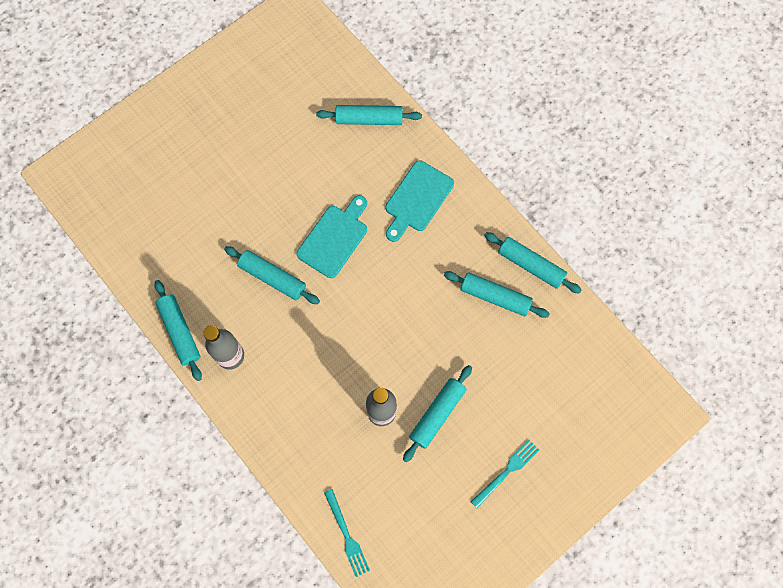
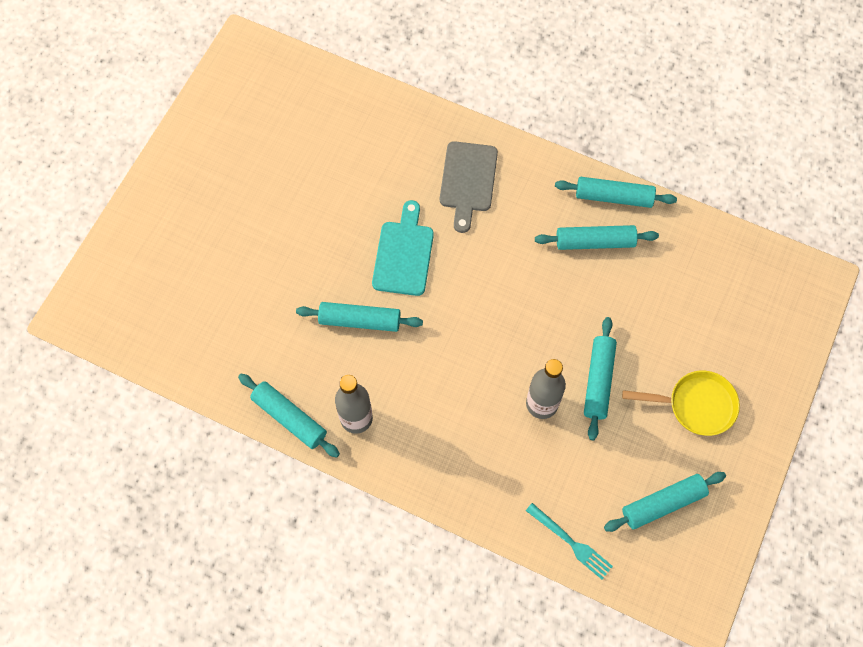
camera: 25 degrees left, 5 degrees down
turquoise rolling pin [316,105,422,125] -> turquoise rolling pin moved to [604,472,726,532]
turquoise cutting board [386,160,454,242] -> grey cutting board [440,141,498,233]
turquoise fork [471,440,539,508] -> yellow pan [622,371,740,436]

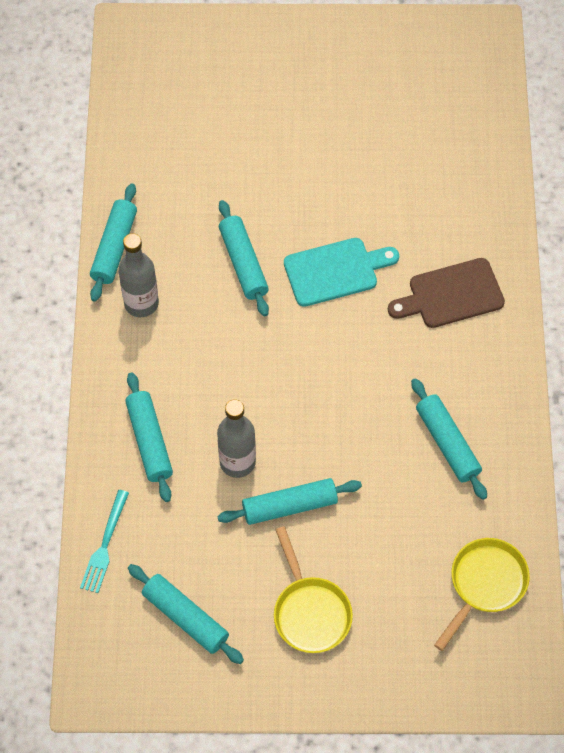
camera: 65 degrees right, 5 degrees down
grey cutting board [440,141,498,233] -> brown cutting board [388,258,505,328]
turquoise rolling pin [555,177,677,208] -> turquoise rolling pin moved to [125,372,173,502]
none -> yellow pan [434,538,530,651]

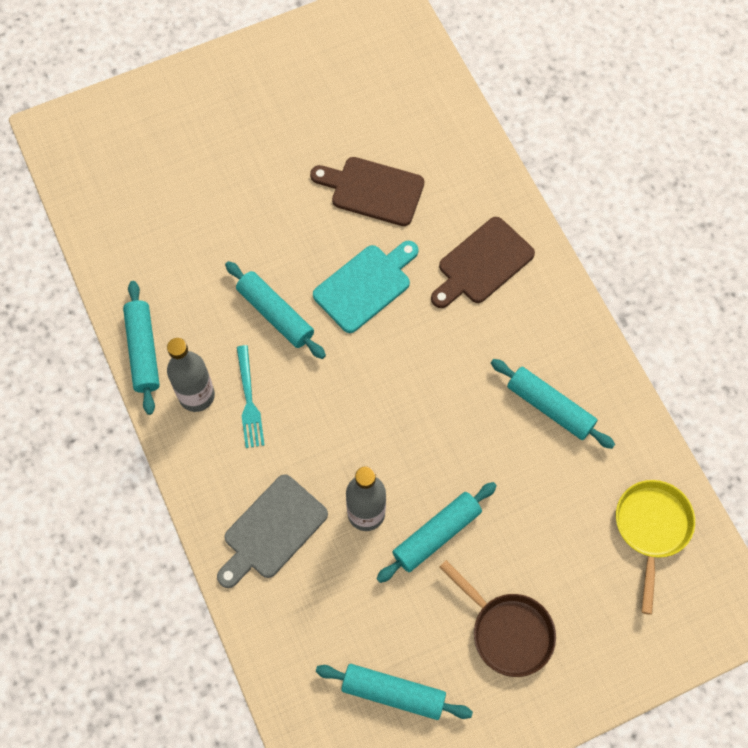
camera: 25 degrees left, 5 degrees up
turquoise fork [80,490,129,593] -> turquoise fork moved to [237,345,264,448]
turquoise rolling pin [125,372,173,502] -> grey cutting board [217,474,328,588]
yellow pan [274,526,353,653] -> brown pan [439,560,556,677]
none -> brown cutting board [310,157,424,226]

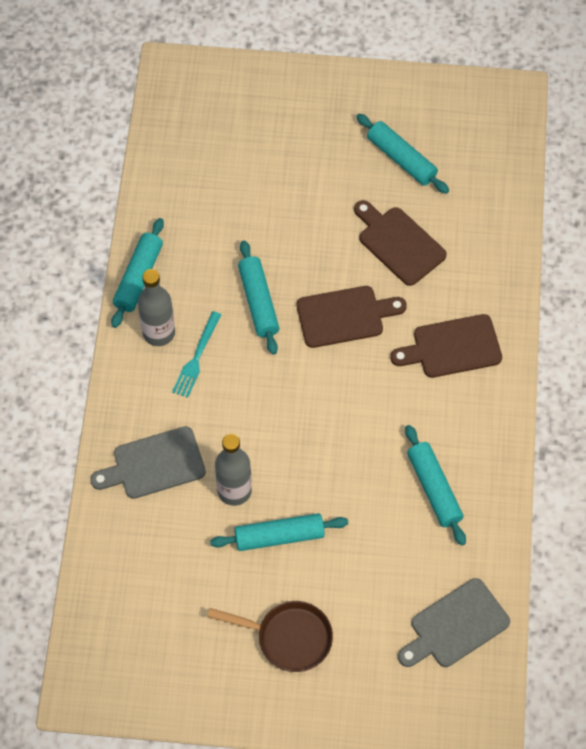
camera: 30 degrees right, 5 degrees down
turquoise cutting board [313,241,419,333] -> brown cutting board [297,286,407,348]
turquoise rolling pin [316,664,473,720] -> turquoise rolling pin moved to [356,114,449,194]
brown pan [439,560,556,677] -> brown pan turned 60 degrees counterclockwise [207,601,333,672]
yellow pan [616,480,695,615] -> grey cutting board [398,578,510,667]

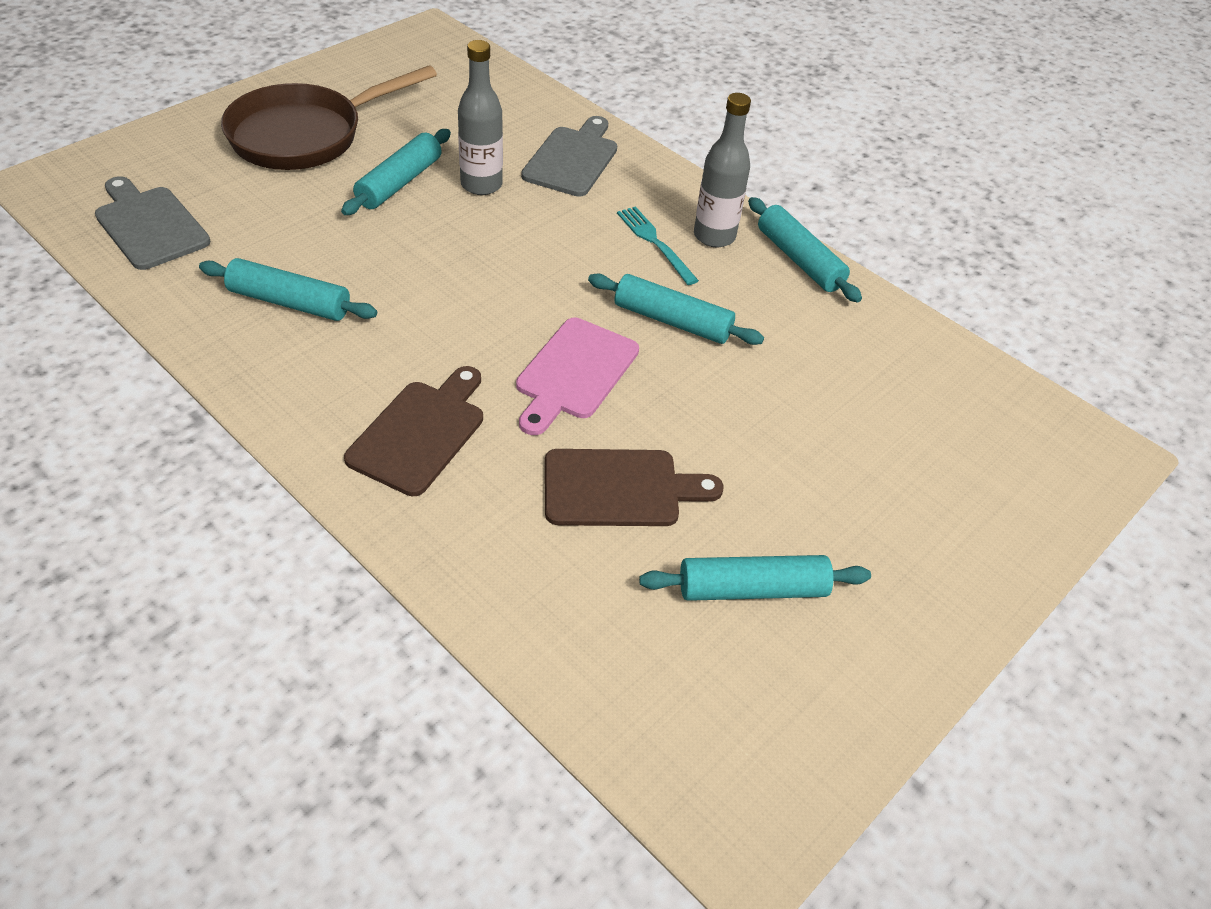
camera: 125 degrees right, 15 degrees down
brown pan [207,601,333,672] -> brown pan [221,65,437,170], size x1.55
brown cutting board [297,286,407,348] -> pink cutting board [516,318,639,435]
grey cutting board [398,578,510,667] -> grey cutting board turned 45 degrees counterclockwise [95,176,211,270]

